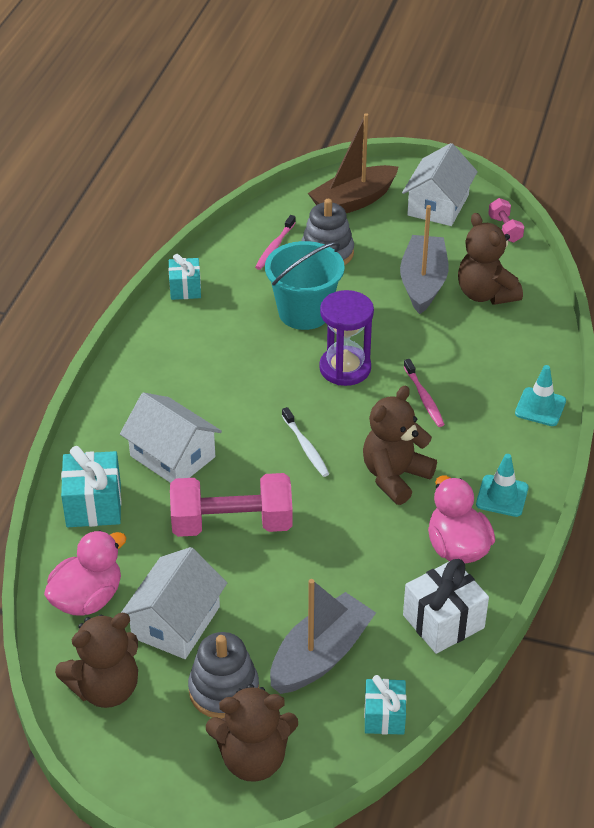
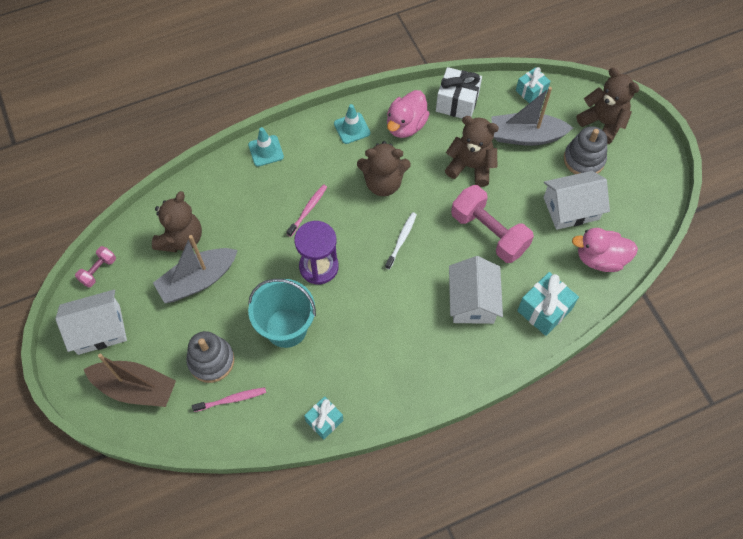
camera: 130 degrees left, 20 degrees up
brown teddy bear [55,613,138,708] -> brown teddy bear moved to [445,116,499,187]

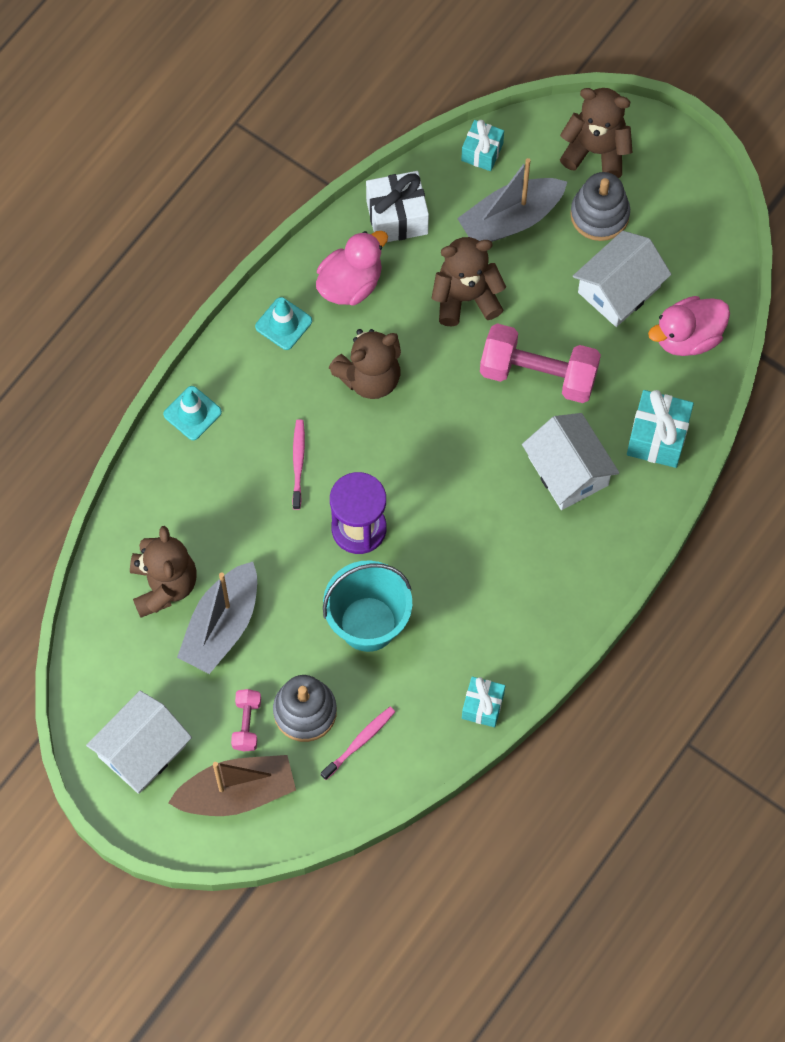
camera: 30 degrees left, 5 degrees up
pink dumbbell [75,246,116,287] -> pink dumbbell moved to [231,689,261,751]
white toothbrush [385,212,417,270] -> none
pink duck [387,90,429,138] -> pink duck turned 135 degrees counterclockwise [316,231,388,305]

